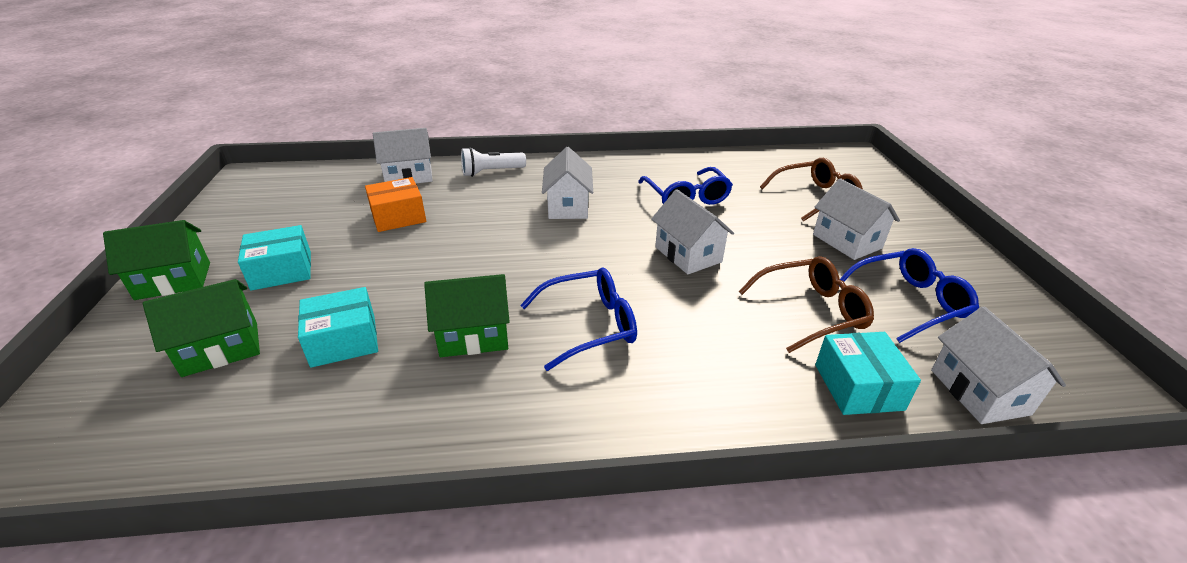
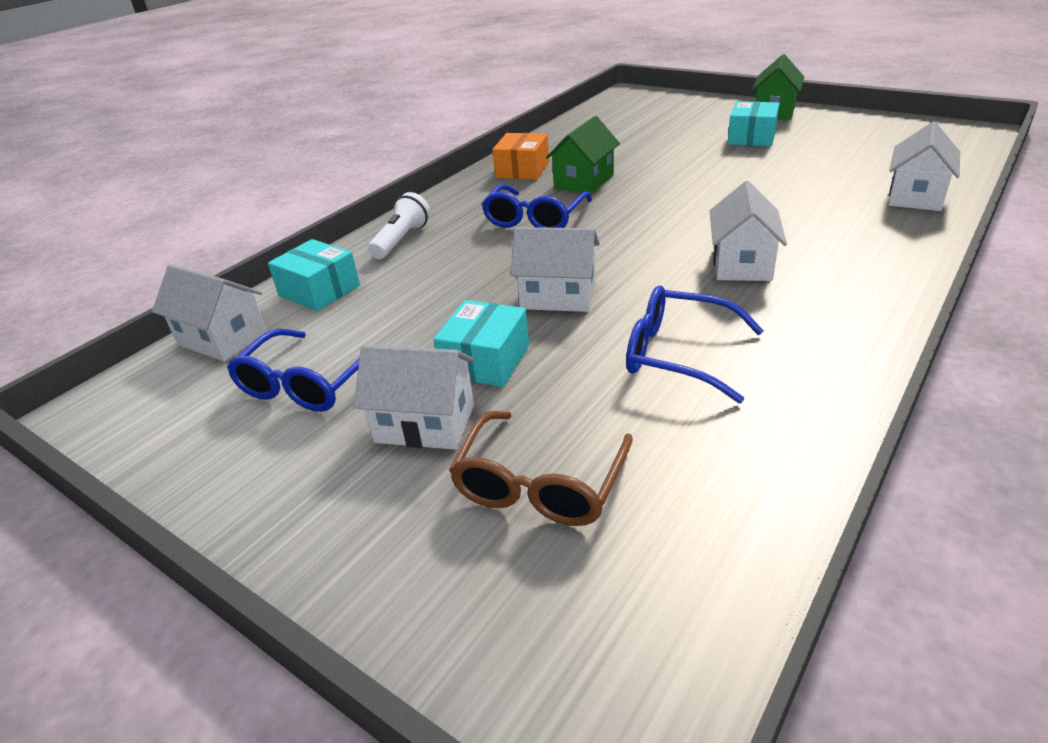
camera: 135 degrees right, 0 degrees up
green house [143,279,260,377] -> none
turquoise box [298,287,378,368] -> turquoise box moved to [434,300,529,387]
orange box [365,177,426,232] -> orange box moved to [492,133,549,180]
white flashlight [461,147,526,177] -> white flashlight moved to [368,192,430,259]
white house [542,147,593,219] -> white house turned 60 degrees clockwise [710,181,787,281]
brown glasses [739,256,874,353] -> none

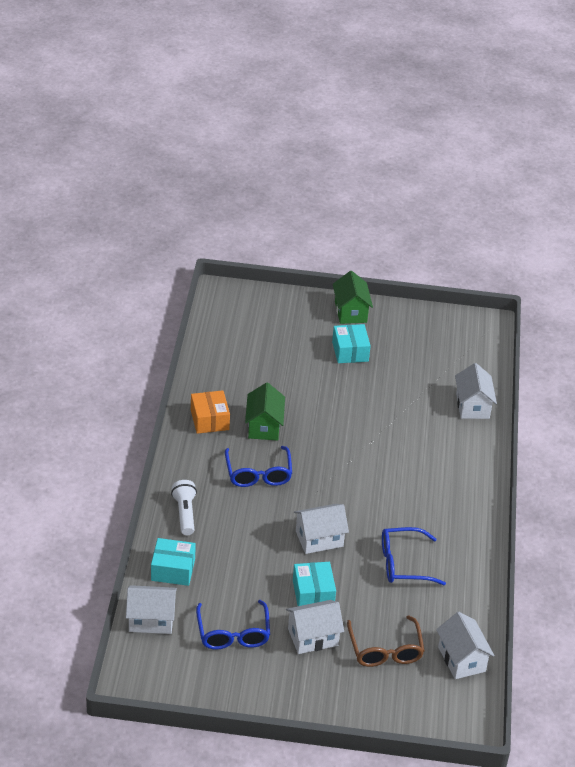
camera: 35 degrees left, 5 degrees up
white house [710,181,787,281] -> white house moved to [436,612,495,679]

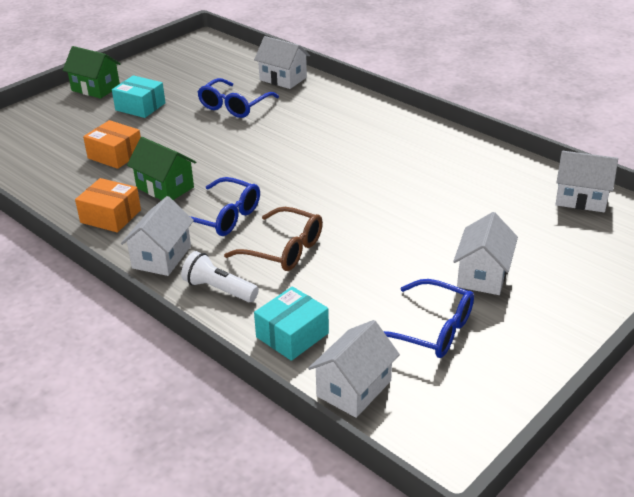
camera: 50 degrees left, 5 degrees down
turquoise box [293,562,336,606] -> none
white house [294,504,349,554] -> white house moved to [121,196,194,276]
brown glasses [347,615,425,667] -> brown glasses moved to [224,207,323,271]
blue glasses [382,527,446,585] -> blue glasses moved to [198,78,279,118]
none -> orange box [83,120,141,169]

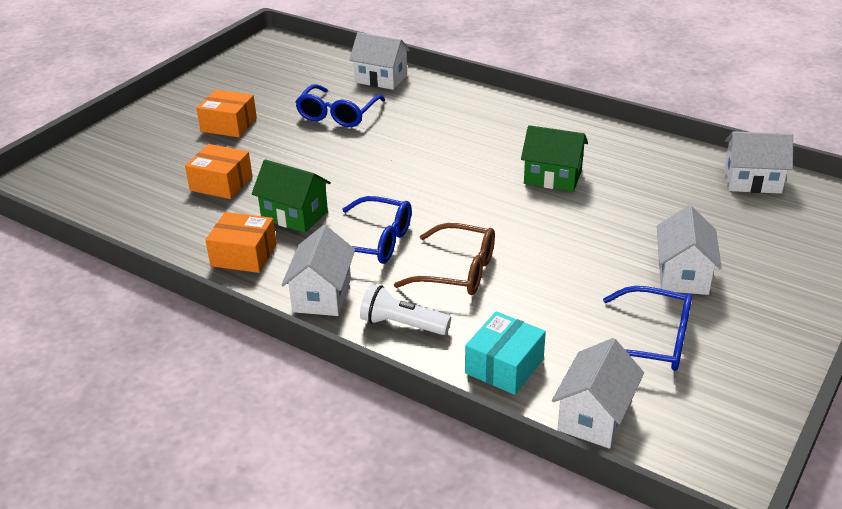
camera: 10 degrees left, 0 degrees up
green house [63,46,121,99] -> green house moved to [521,125,588,192]
turquoise box [112,75,165,118] -> orange box [196,89,257,137]

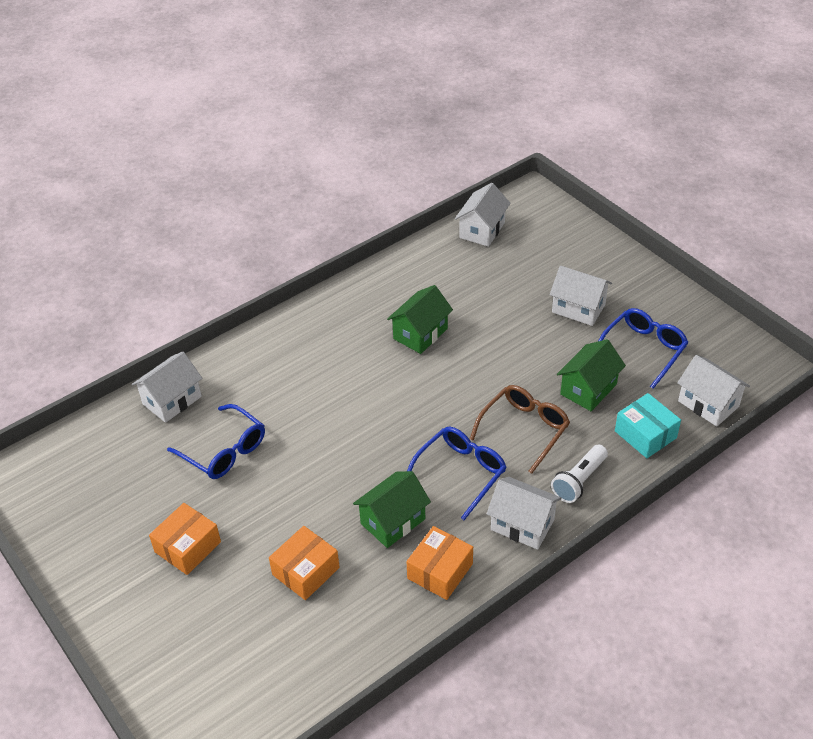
camera: 70 degrees left, 10 degrees up
none -> green house [557,339,626,411]

